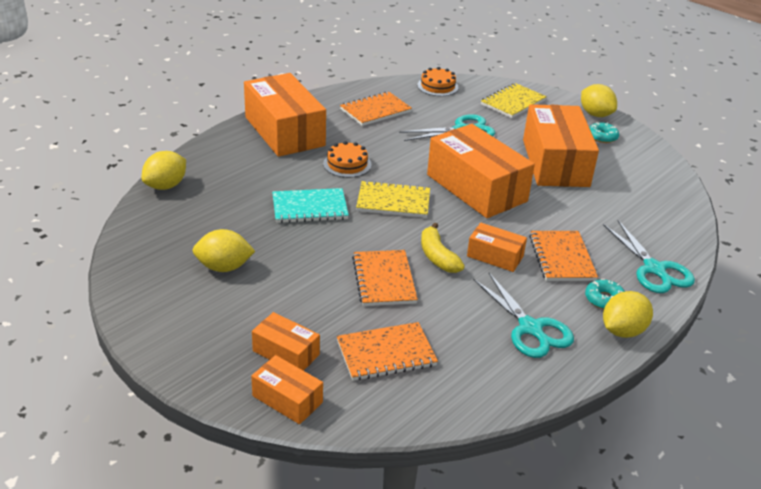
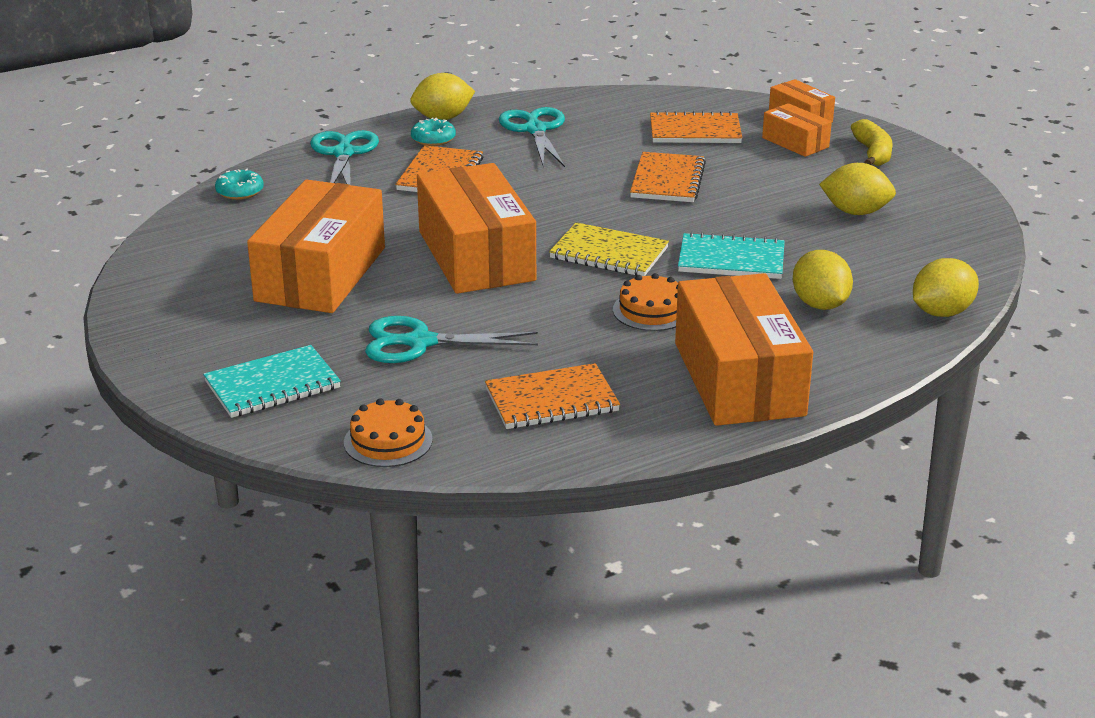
camera: 160 degrees left, 5 degrees down
yellow banana [421,222,465,273] -> yellow banana moved to [851,119,893,166]
orange box [467,223,527,272] -> none
yellow notebook [481,83,547,118] -> turquoise notebook [203,345,341,418]
yellow lemon [581,84,617,117] -> yellow lemon moved to [793,250,853,310]
turquoise donut [589,122,619,143] -> turquoise donut moved to [215,169,264,200]

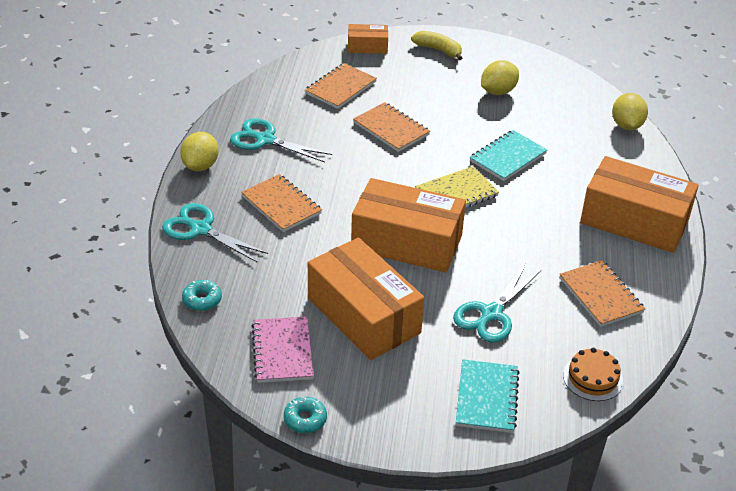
camera: 55 degrees left, 10 degrees up
turquoise donut [411,117,456,146] -> turquoise donut moved to [284,397,327,433]
orange notebook [485,363,620,429] -> orange notebook turned 45 degrees counterclockwise [560,260,645,327]
orange cake [613,273,678,331] -> none
orange box [762,103,832,157] -> none
yellow lemon [793,250,853,310] -> none
none -> pink notebook [252,317,314,383]

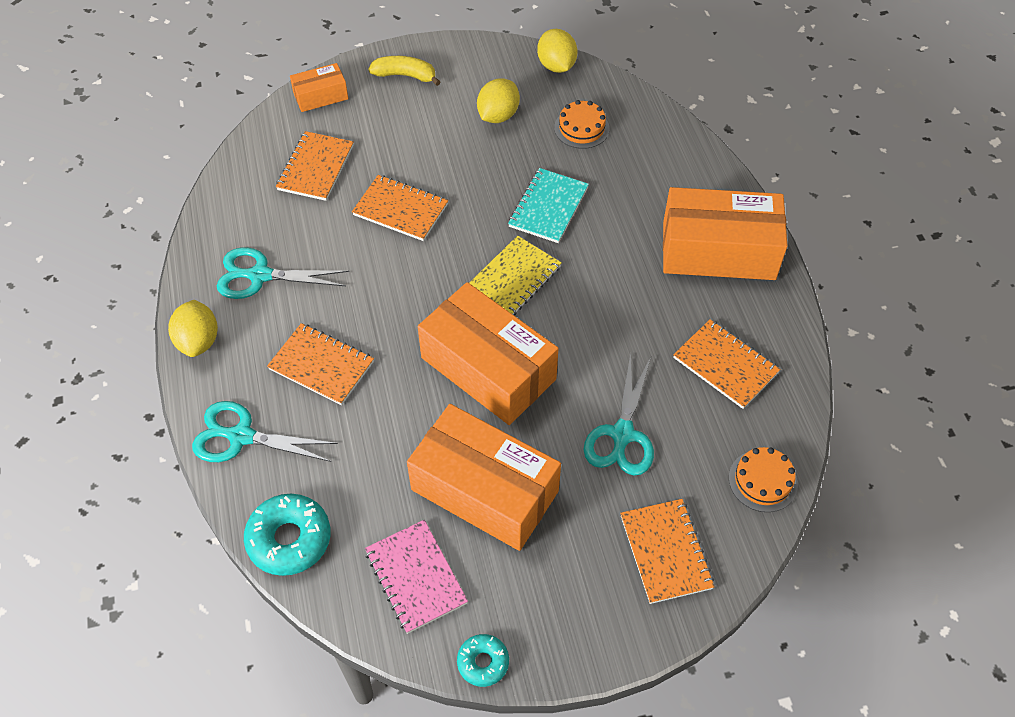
camera: 20 degrees left, 15 degrees up
turquoise donut [182,280,222,311] -> turquoise donut [244,494,331,576], size x1.74
orange box [351,178,466,273] -> orange box turned 45 degrees clockwise [418,282,559,425]
turquoise notebook [456,359,520,433] -> orange notebook [620,499,715,604]
yellow lemon [612,93,648,130] -> yellow lemon moved to [537,29,577,73]
none -> orange cake [554,100,610,149]

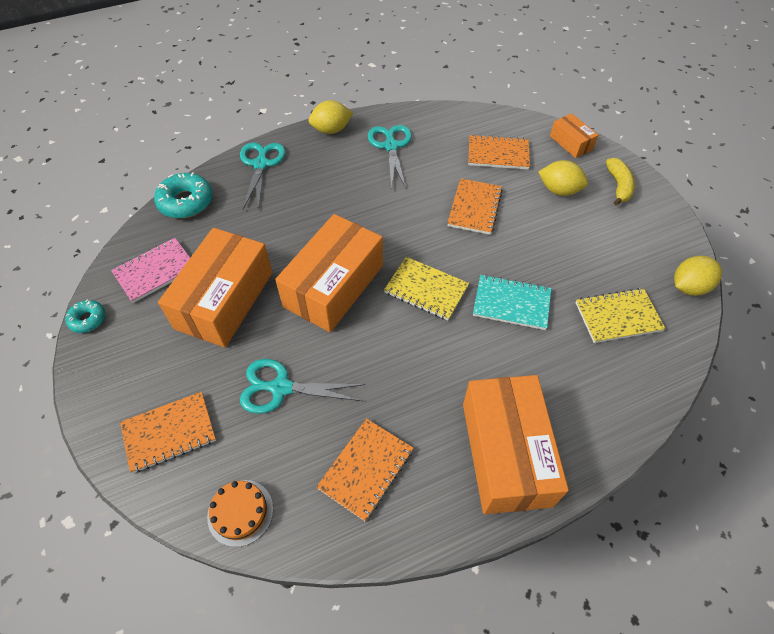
camera: 80 degrees right, 0 degrees up
orange notebook [267,323,374,405] -> none
yellow lemon [477,79,520,123] -> yellow lemon moved to [538,160,588,196]
orange cake [554,100,610,149] -> yellow notebook [576,288,666,343]

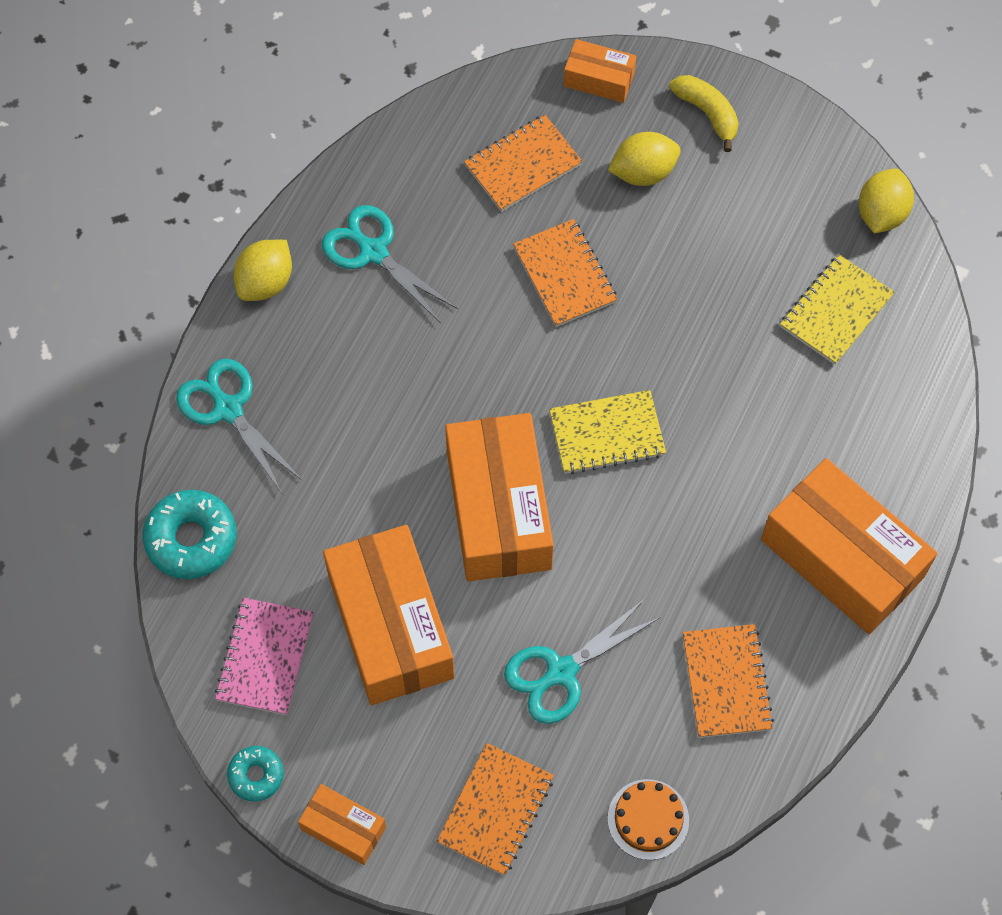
camera: 40 degrees left, 10 degrees up
turquoise notebook [473,274,551,330] -> none
none -> orange box [298,784,386,865]

